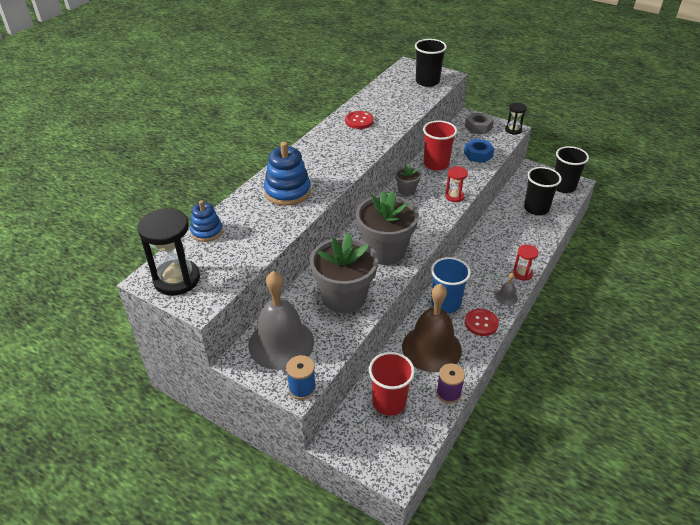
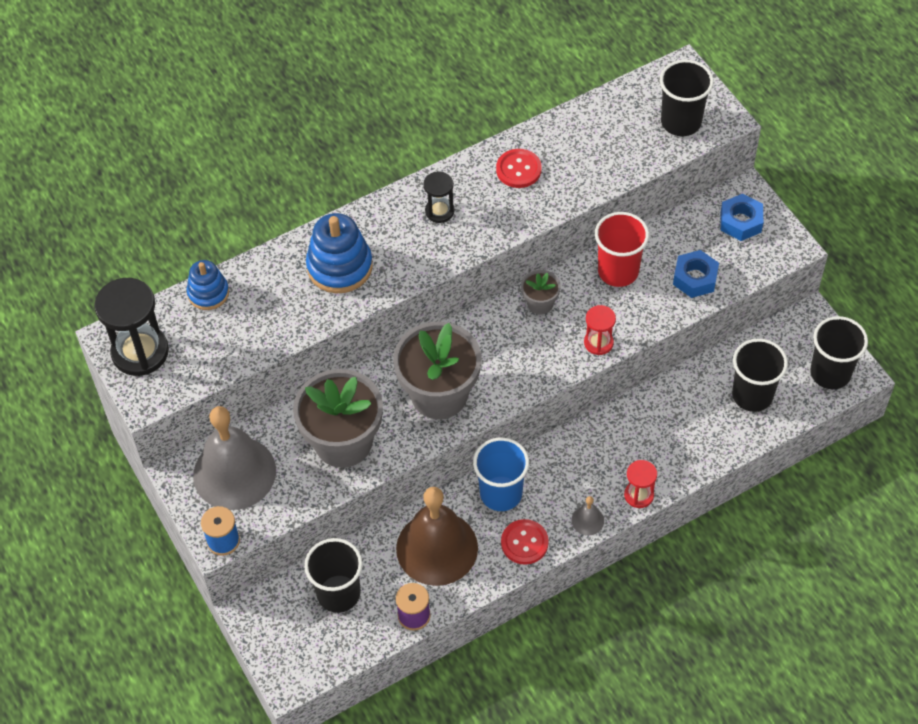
camera: 30 degrees right, 15 degrees up
red cup [369,352,415,416] -> black cup [304,538,362,613]
grey nut [465,113,494,134] -> blue nut [721,194,763,241]
black hourglass [505,102,527,135] -> black hourglass moved to [423,171,455,223]

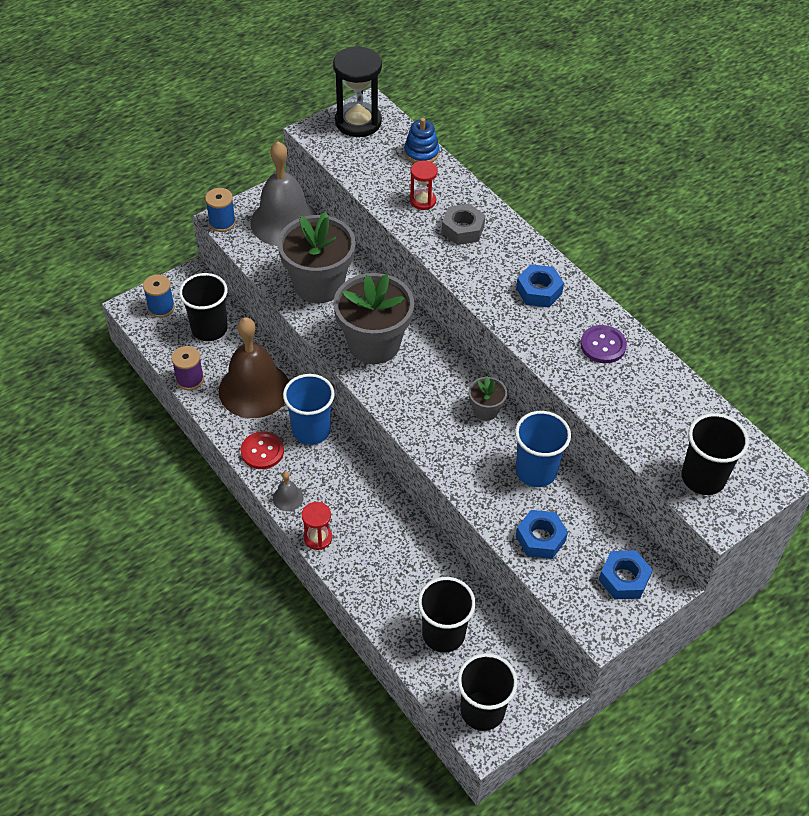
camera: 80 degrees right, 5 degrees down
blue stacking toy [306,213,373,293] -> grey nut [442,203,485,245]
black hourglass [423,171,455,223] -> blue nut [516,264,564,308]
red button [496,149,542,188] -> purple button [580,325,627,363]
red hourglass [584,305,616,355] -> red hourglass moved to [410,161,438,210]
red cup [595,212,649,287] -> blue cup [515,411,571,487]
none -> blue spool [143,275,175,318]

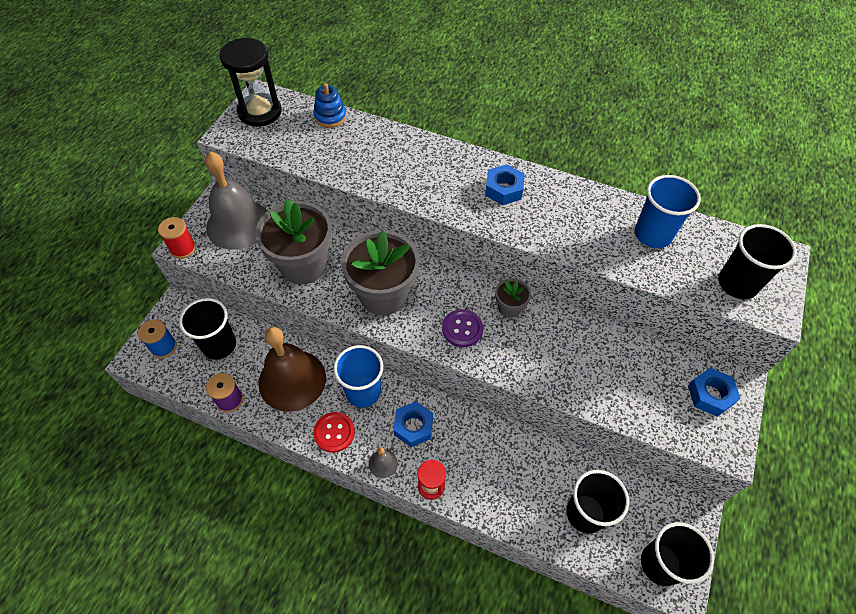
camera: 30 degrees left, 5 degrees up
blue spool [205,188,236,232] -> red spool [158,217,196,259]
red hourglass [410,161,438,210] -> none
grey nut [442,203,485,245] -> none
blue cup [515,411,571,487] -> blue cup moved to [635,175,701,248]
blue nut [516,510,568,559] -> blue nut moved to [393,401,433,447]
purple button [580,325,627,363] -> purple button moved to [442,309,483,347]

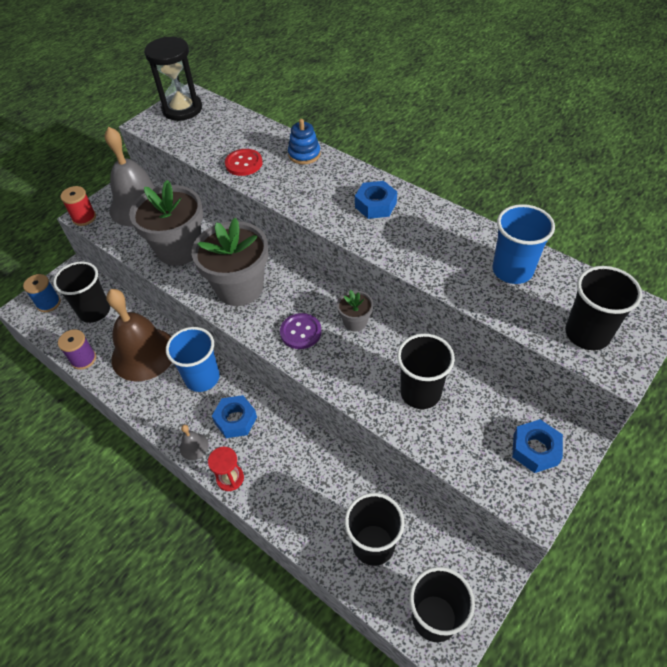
camera: 20 degrees right, 5 degrees down
blue stacking toy [313,83,346,128] -> blue stacking toy moved to [288,119,321,164]
red button [314,412,355,453] -> red button moved to [225,149,263,176]
none -> black cup [397,333,455,409]

